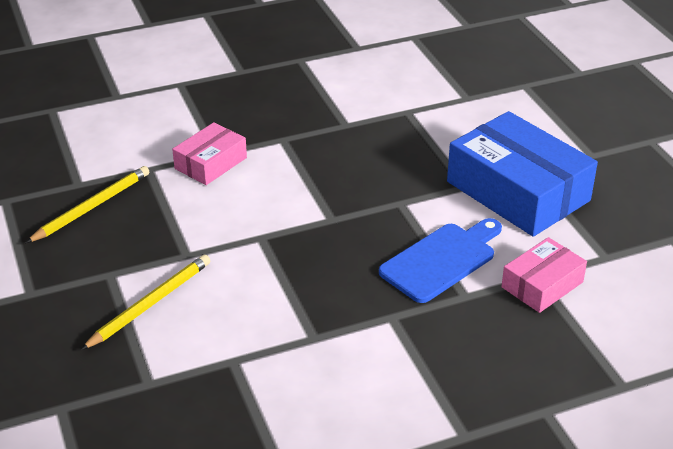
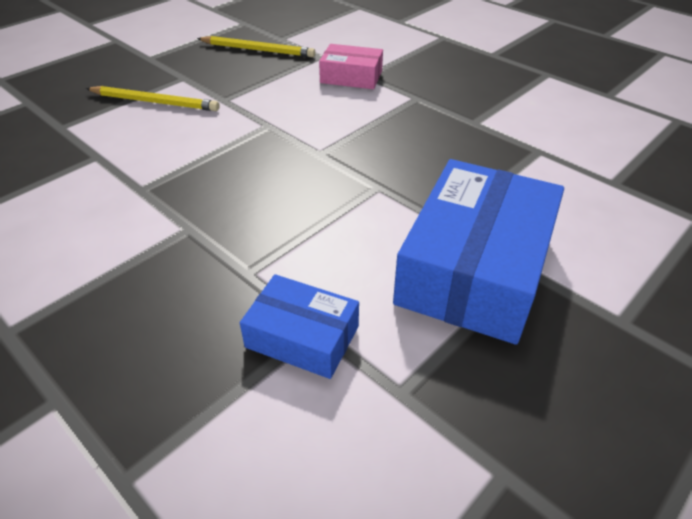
camera: 65 degrees right, 5 degrees up
blue cutting board [379,218,502,303] -> none
pink box [501,237,587,313] -> blue box [240,274,359,379]

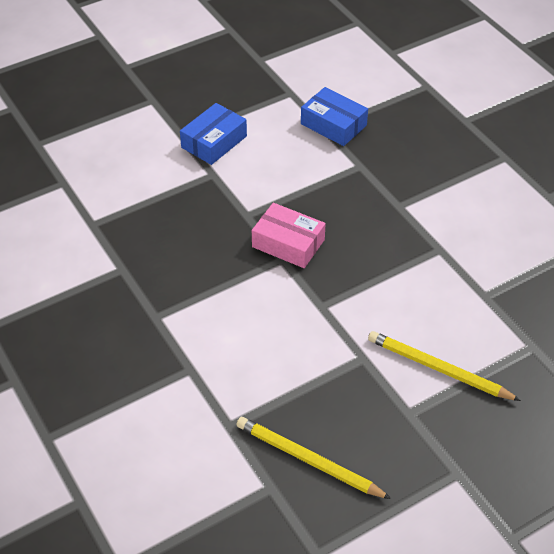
camera: 165 degrees left, 5 degrees up
pink box [319,44,383,89] -> pink box moved to [252,203,326,268]
blue box [393,159,564,345] -> blue box [180,103,247,165], size x0.53

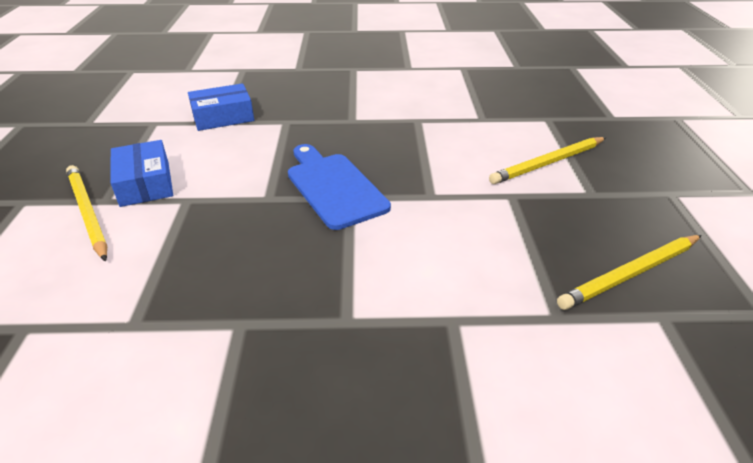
camera: 60 degrees left, 10 degrees down
pink box [252,203,326,268] -> blue cutting board [288,144,391,230]
none -> yellow pencil [66,165,107,262]

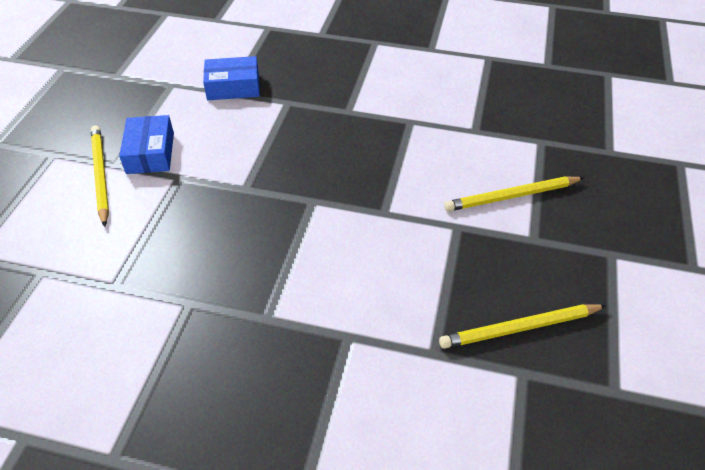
camera: 15 degrees right, 10 degrees up
blue cutting board [288,144,391,230] -> none

